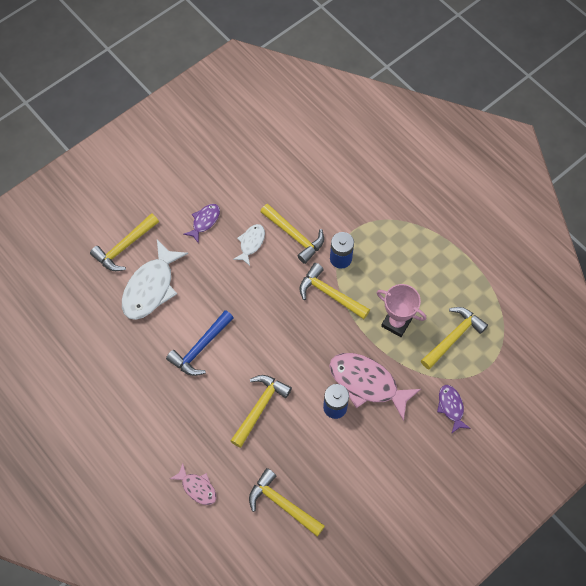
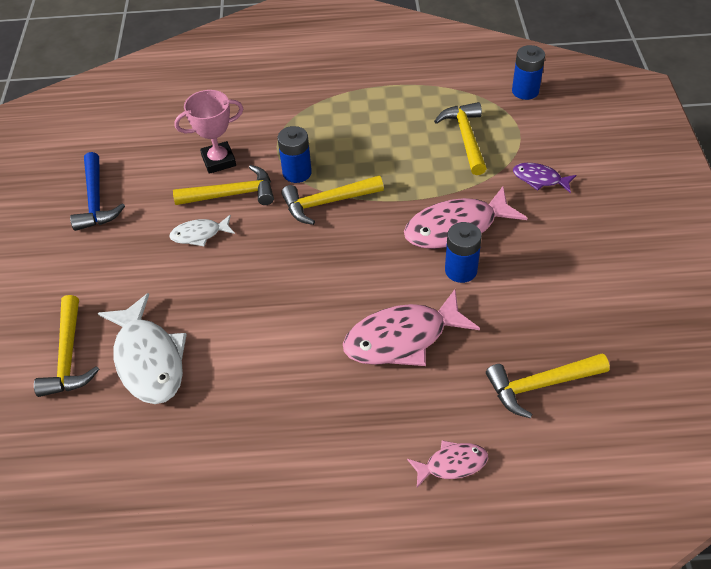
camera: 50 degrees left, 15 degrees down
blue hammer [166,310,234,376] -> blue hammer moved to [70,152,125,231]
purple fish [183,204,220,244] -> none
yellow hammer [230,375,292,448] -> pink fish [343,289,480,366]
white fish [233,224,265,266] -> white fish turned 75 degrees counterclockwise [169,215,235,246]
pink trophy [376,284,426,337] -> pink trophy moved to [174,90,243,174]
none -> blue battery [512,45,545,100]

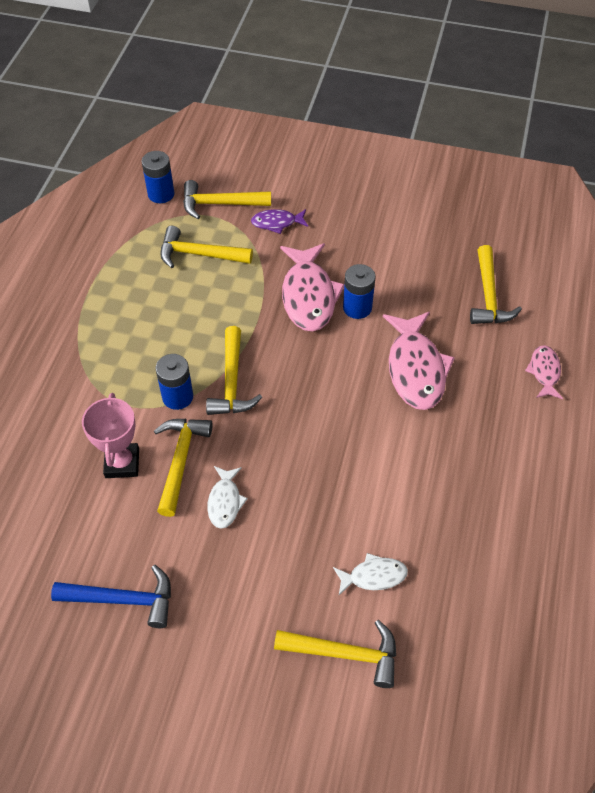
camera: 75 degrees left, 5 degrees up
white fish [98,293,187,404] -> white fish [333,553,408,595], size x0.53
purple fish [513,163,576,193] -> purple fish turned 45 degrees clockwise [251,209,308,234]
none -> yellow hammer [183,180,271,219]

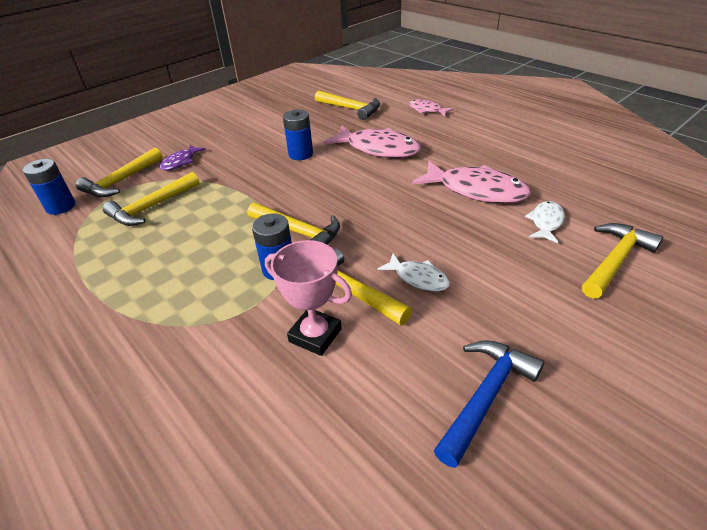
camera: 55 degrees left, 15 degrees down
pink fish [280,243,344,332] -> pink fish moved to [412,161,531,203]

